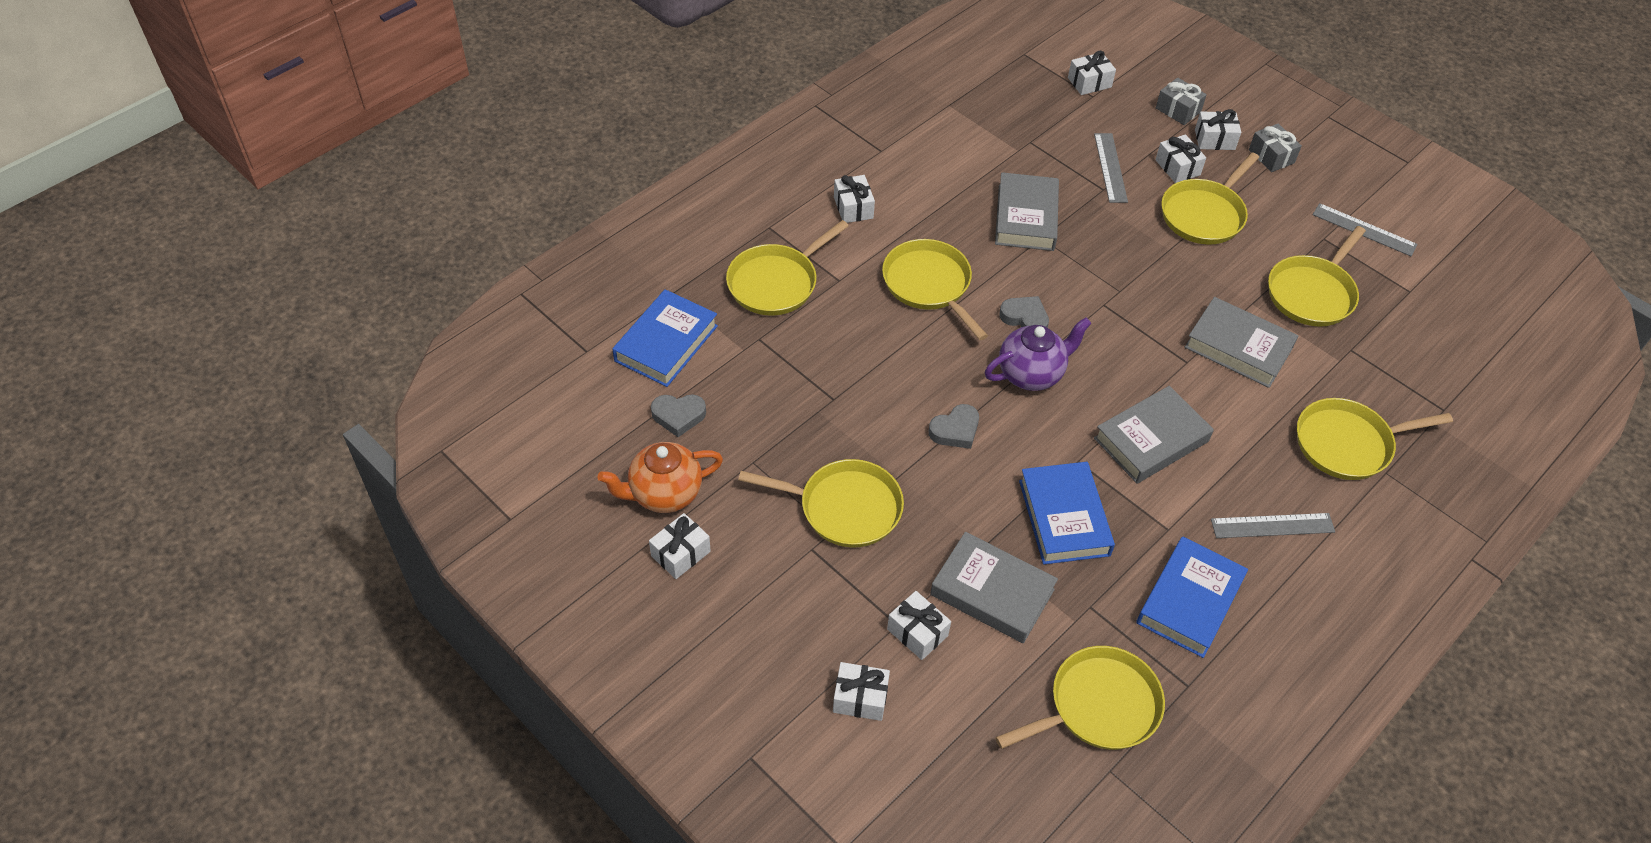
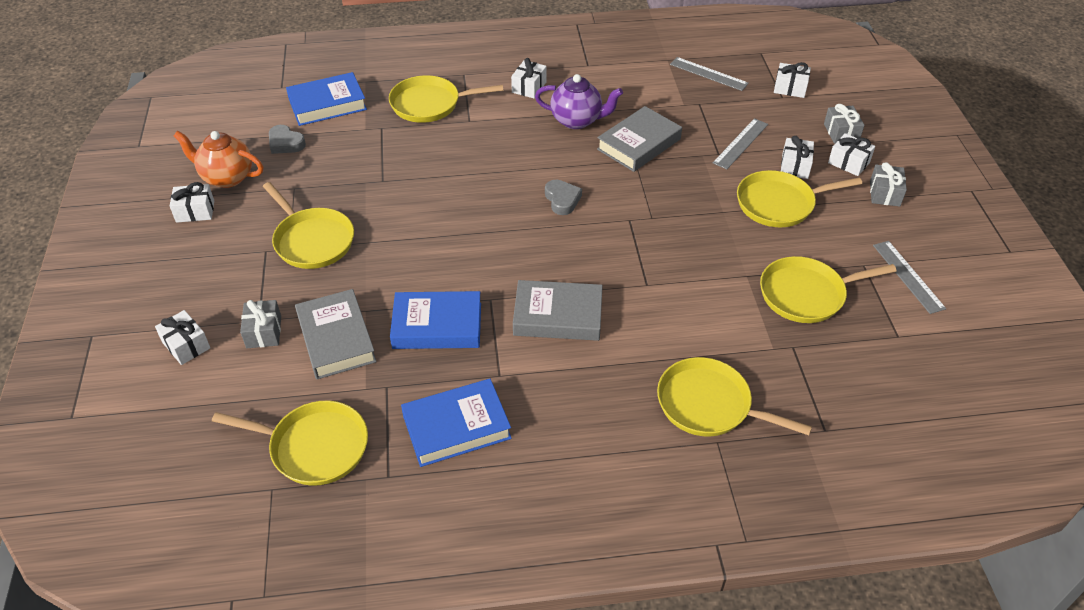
camera: 40 degrees right, 5 degrees down
yellow pan [882,239,988,340] -> none
white gift [887,591,951,660] -> grey gift [240,300,281,348]
grey heart [929,404,979,449] -> none
purple teapot [985,317,1092,391] -> purple teapot moved to [535,74,623,129]
blue book [1019,462,1115,564] -> blue book turned 60 degrees clockwise [390,291,481,349]
grey book [1185,297,1298,388] -> none
grey ruler [1211,513,1335,538] -> grey ruler moved to [670,57,749,91]

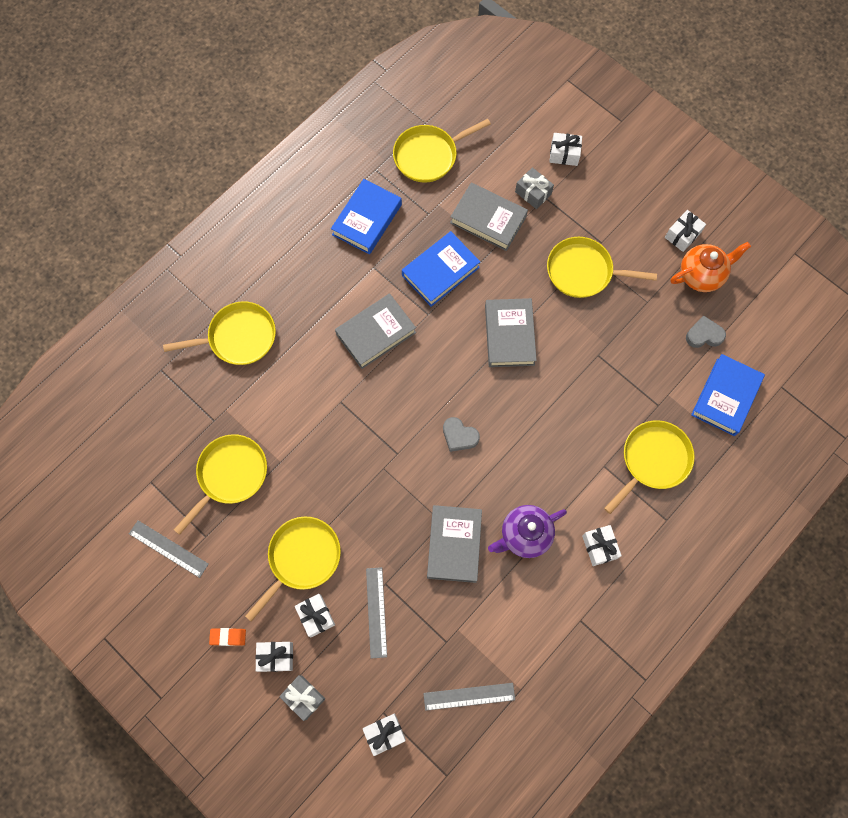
camera: 140 degrees right, 25 degrees up
grey gift [870,162,907,206] -> orange eraser [209,628,246,646]
none -> grey book [485,298,537,367]

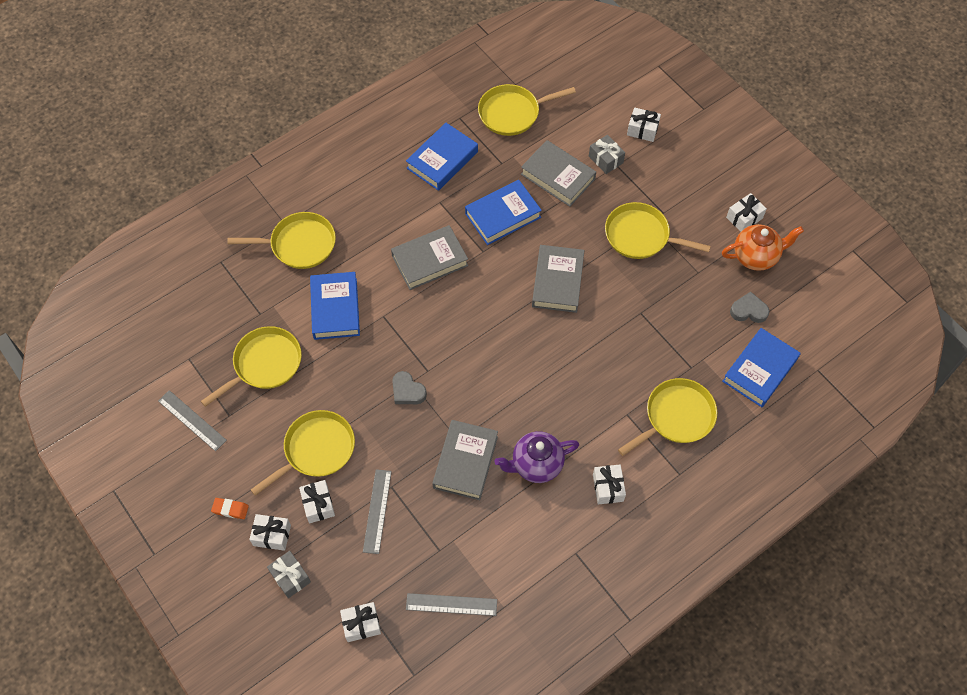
camera: 10 degrees right, 10 degrees down
grey heart [443,417,480,452] -> grey heart moved to [392,371,427,404]
none -> blue book [310,272,360,340]

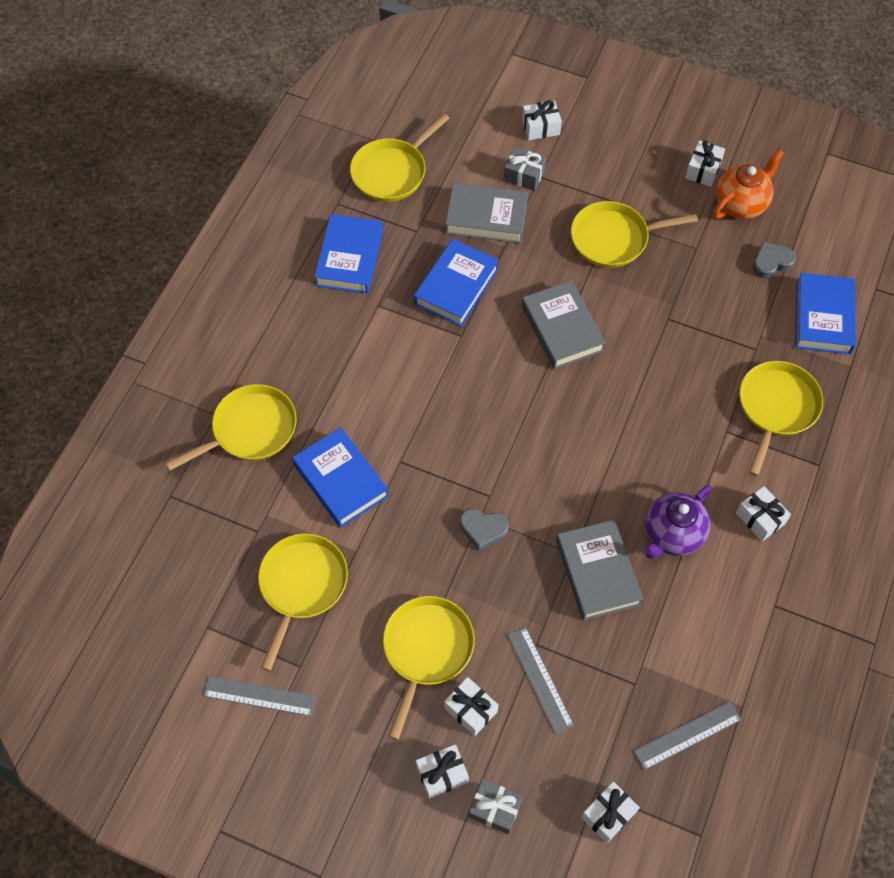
camera: 30 degrees left, 0 degrees up
orange eraser [211,498,249,519] -> none
grey book [391,225,468,290] -> none

